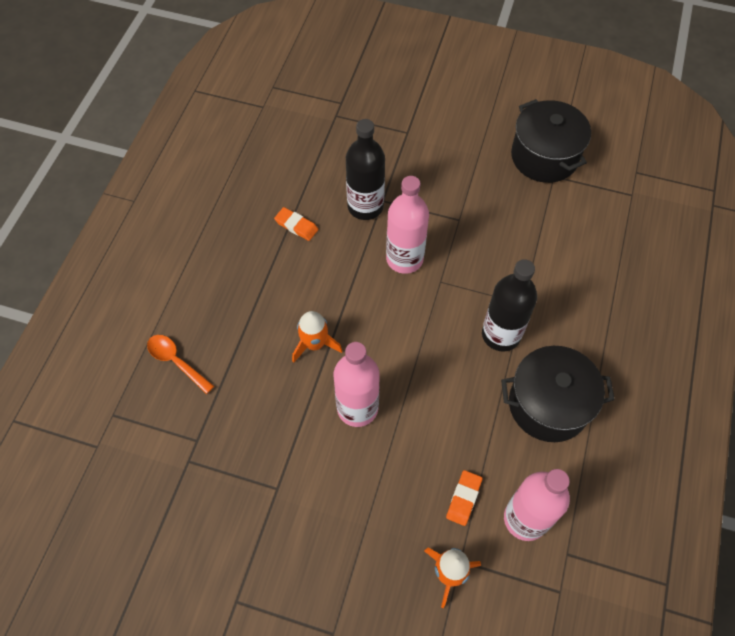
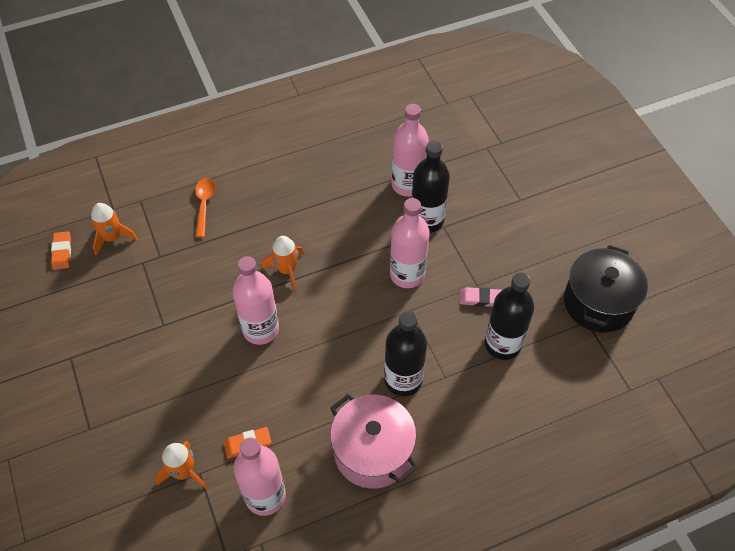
camera: 50 degrees right, 5 degrees down
orange eraser [274,207,318,241] -> orange eraser moved to [51,231,71,270]
black pot [501,346,615,442] -> pink pot [330,394,418,489]
none -> orange rocket [91,203,137,256]
none -> pink bottle [392,104,429,197]
none -> pink eraser [460,287,502,307]
none -> black bottle [485,272,534,360]

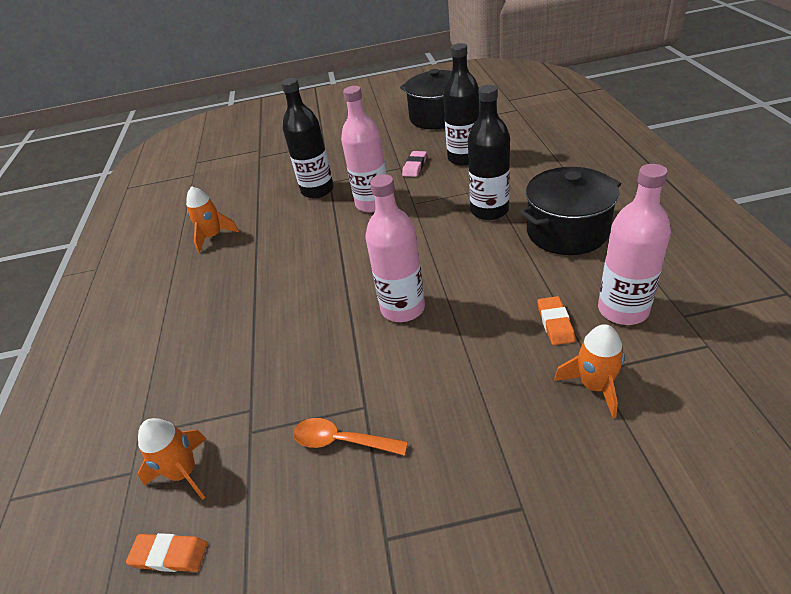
camera: 70 degrees left, 15 degrees down
orange spoon [195,178,216,238] -> orange spoon moved to [293,418,408,456]
orange rocket [262,236,304,290] -> orange rocket moved to [186,186,239,253]
pink pot [330,394,418,489] -> black pot [519,167,621,255]
pink bottle [392,104,429,197] -> none

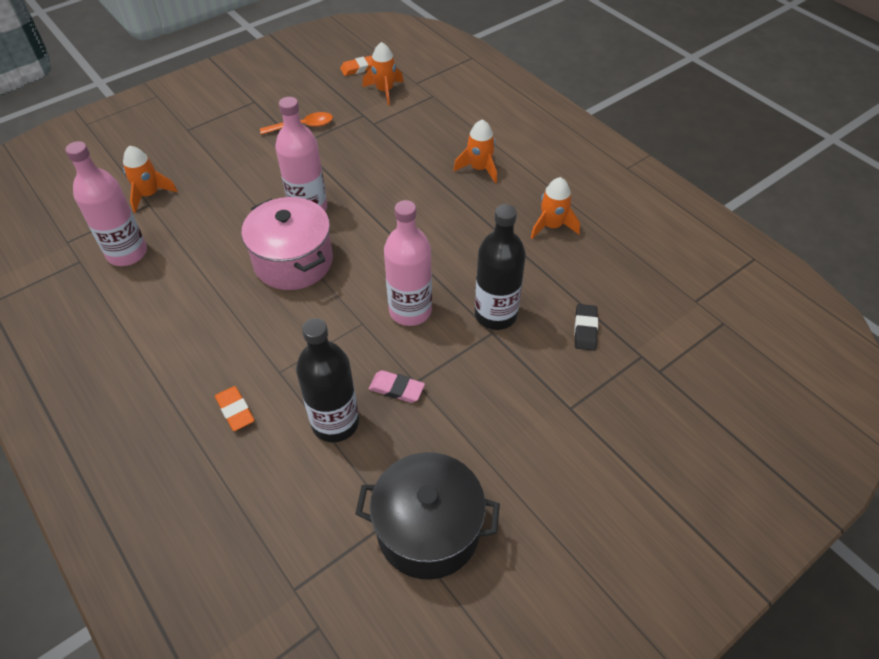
camera: 145 degrees right, 10 degrees up
pink eraser [402,151,427,177] -> pink eraser turned 60 degrees counterclockwise [369,370,425,403]
black bottle [468,85,510,220] -> none
black pot [519,167,621,255] -> none
orange eraser [537,296,575,345] -> orange eraser moved to [215,386,255,431]
none -> pink pot [241,197,333,290]
none -> orange rocket [453,119,497,183]
none -> black eraser [574,304,598,351]

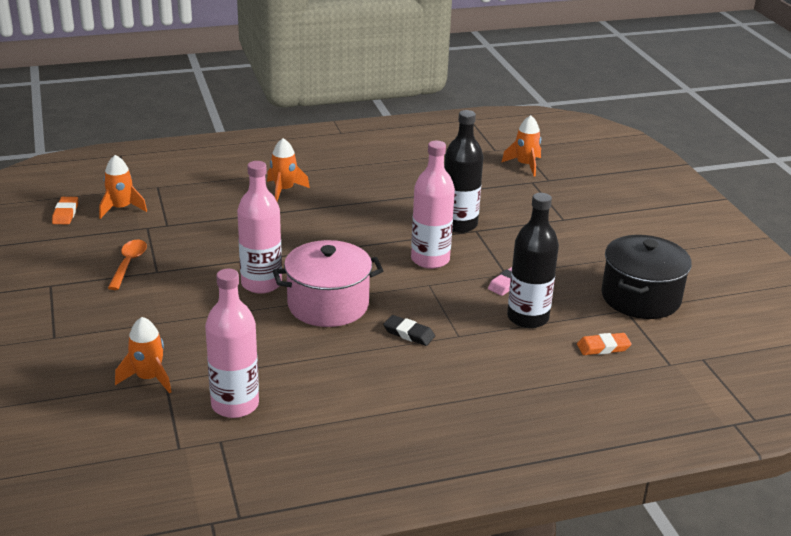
camera: 70 degrees left, 20 degrees down
orange eraser [215,386,255,431] -> orange eraser moved to [577,333,632,355]
orange rocket [531,177,580,239] -> orange rocket moved to [501,115,541,177]
black eraser [574,304,598,351] -> black eraser moved to [383,315,435,346]

